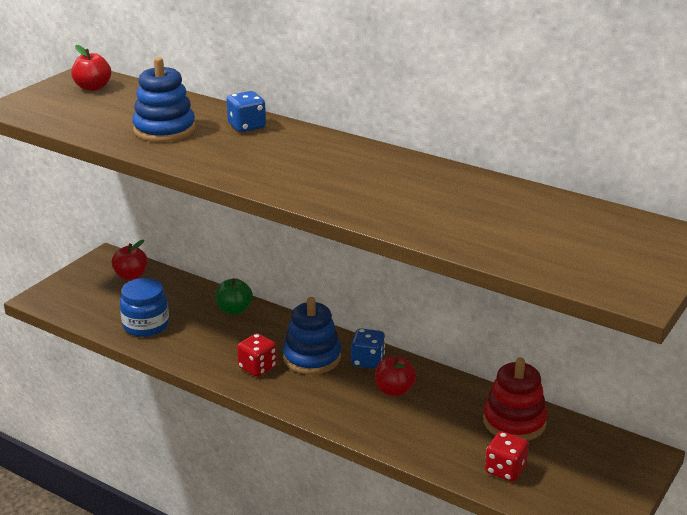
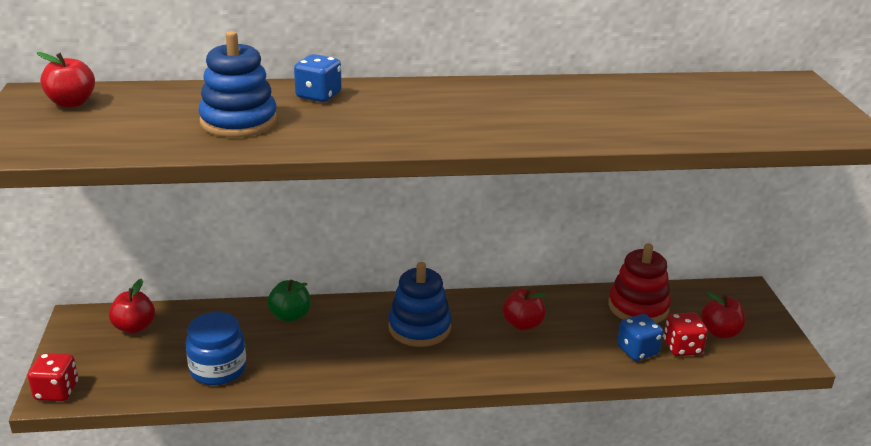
camera: 40 degrees left, 0 degrees up
red dice [237,333,277,377] -> red dice moved to [28,353,78,401]
blue dice [351,328,385,369] -> blue dice moved to [617,314,663,361]
none -> red apple [701,292,745,338]

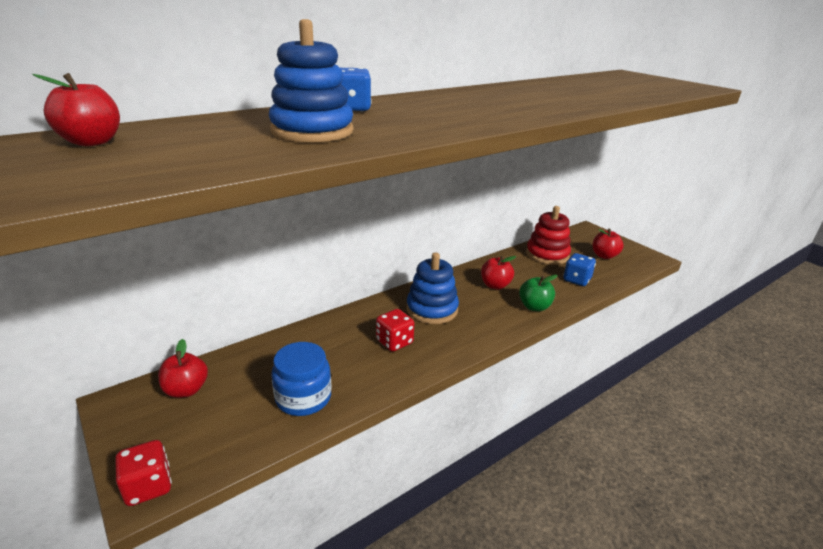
camera: 30 degrees left, 0 degrees up
green apple [267,280,311,322] -> green apple moved to [519,275,558,311]
red dice [663,312,708,356] -> red dice moved to [376,309,414,352]

